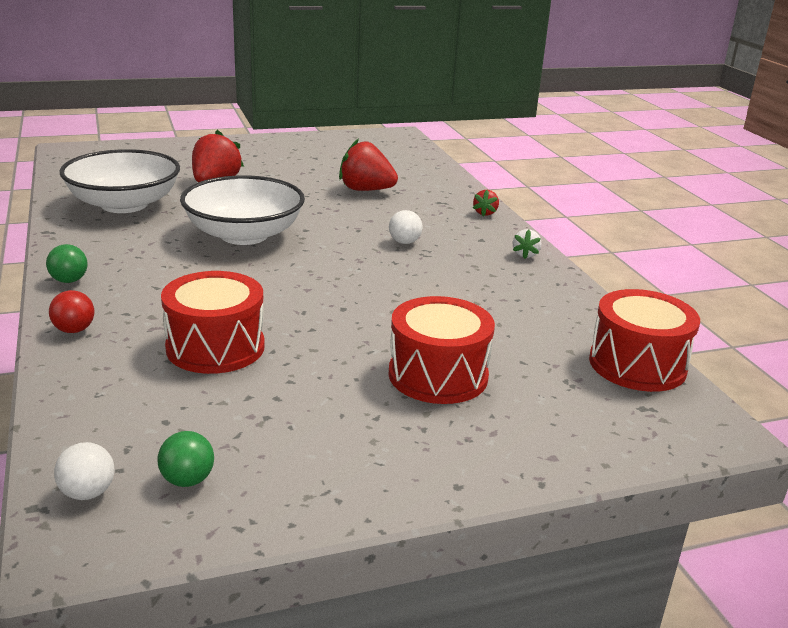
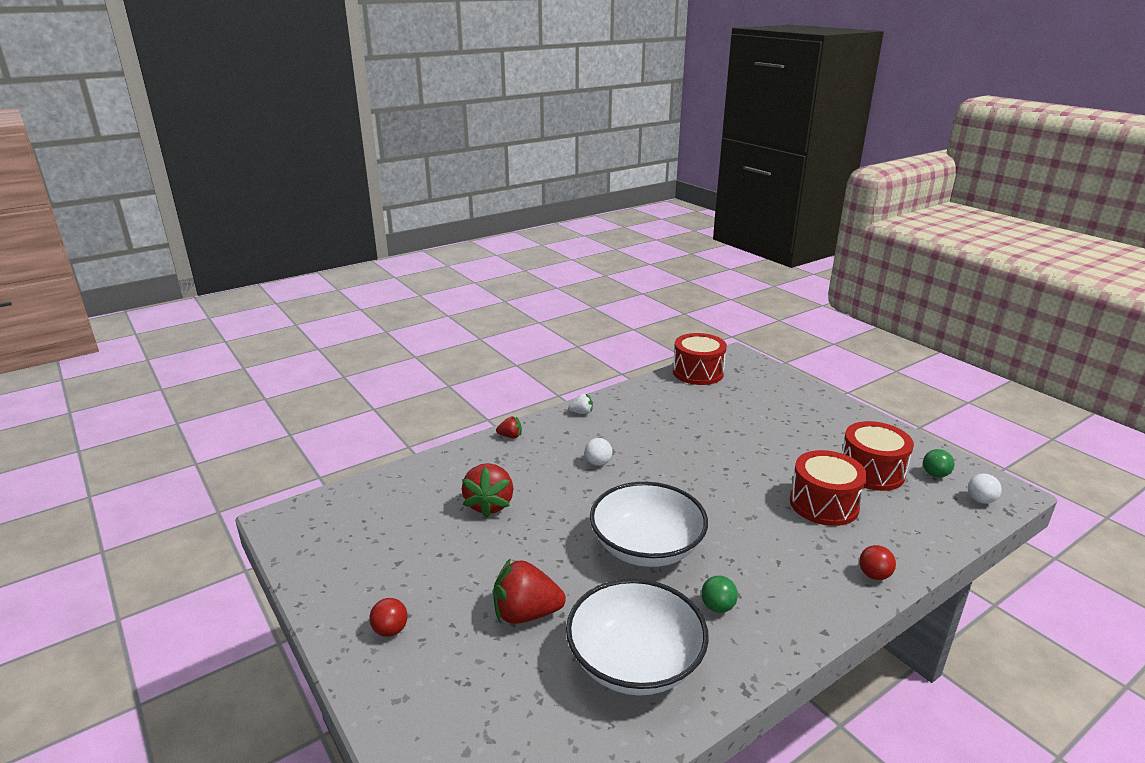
camera: 105 degrees left, 0 degrees up
green ball [46,244,88,283] -> green ball moved to [701,576,738,613]
red drum [389,296,495,404] -> red drum moved to [842,421,914,491]
none -> red ball [369,598,408,637]

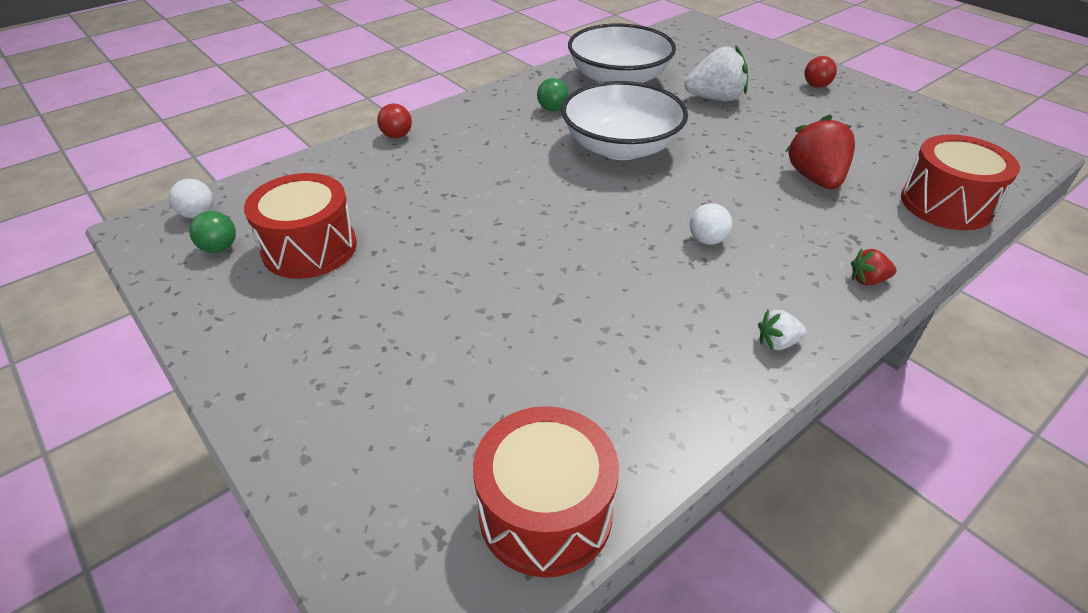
camera: 175 degrees right, 15 degrees up
red strawberry [493,558,566,624] -> white strawberry [684,45,748,101]
red drum [790,450,867,526] -> red drum moved to [901,134,1020,230]

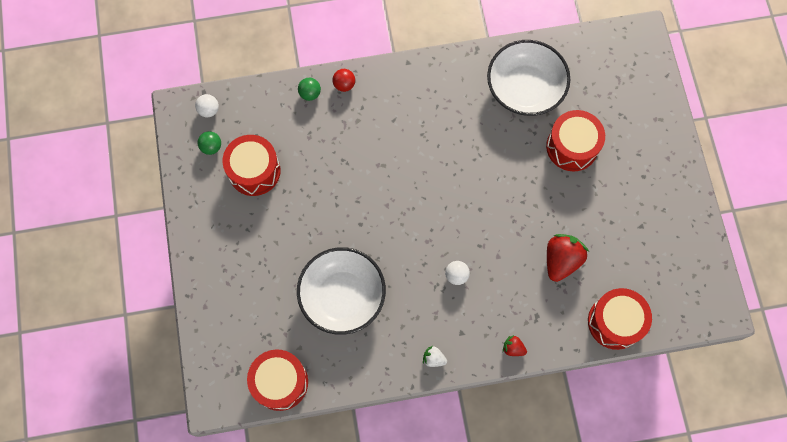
camera: 30 degrees right, 30 degrees up
green ball [537,78,569,111] -> green ball moved to [298,78,321,101]
white bowl [561,81,688,160] -> white bowl moved to [297,247,386,335]
white strawberry [684,45,748,101] -> red drum [546,110,605,172]
red ball [805,56,837,88] -> none

